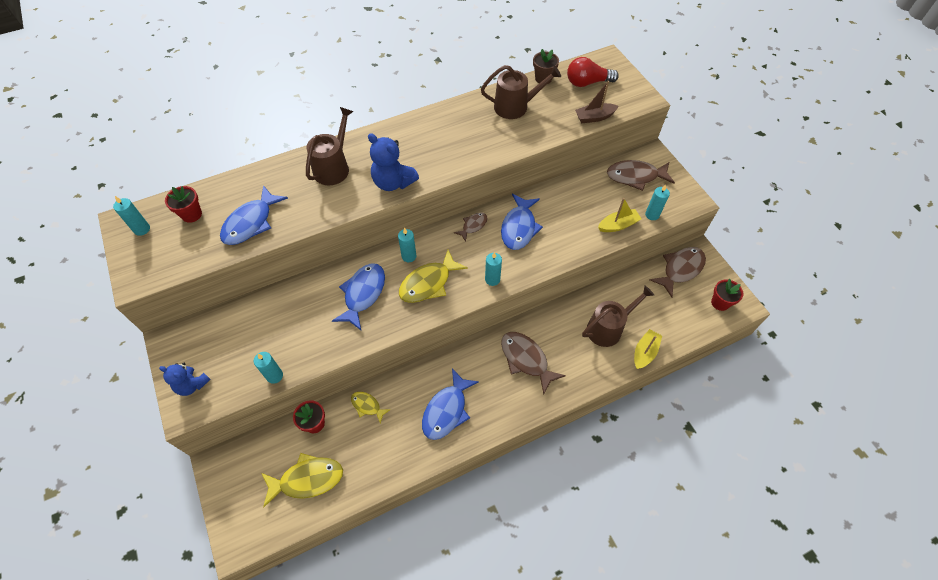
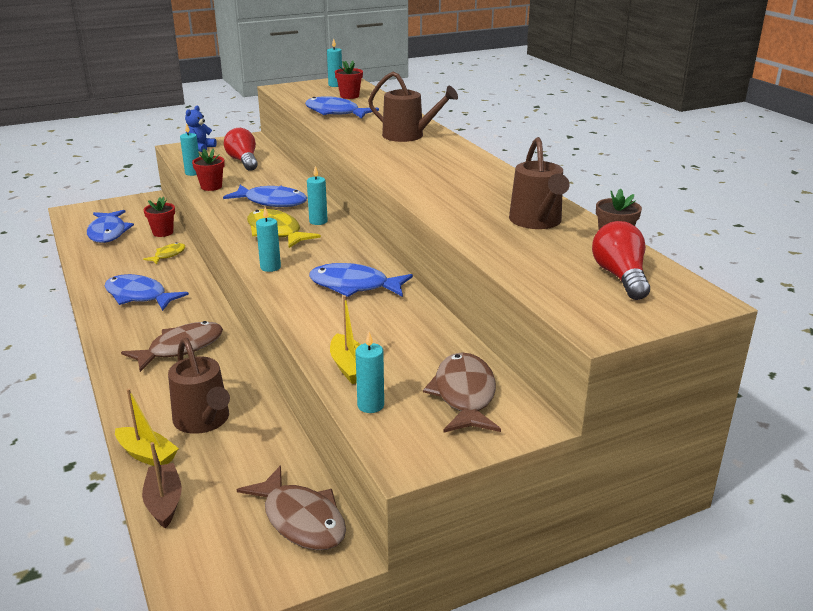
camera: 90 degrees right, 30 degrees down
yellow fish [261,453,343,507] -> blue fish [87,210,134,243]
blue teddy bear [368,133,419,191] -> none
brown fish [454,213,488,242] -> none
brown boat [575,81,619,123] -> brown boat moved to [142,442,182,529]
red flower pot [711,279,743,311] -> red flower pot moved to [192,148,225,191]
none -> red light bulb [224,128,258,171]

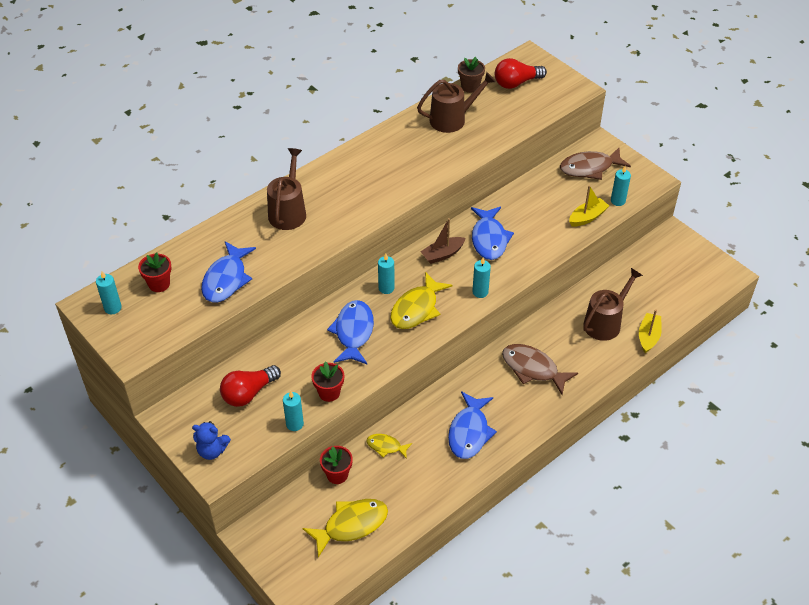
camera: 105 degrees left, 20 degrees up
blue fish [87,210,134,243] -> yellow fish [302,499,388,558]
brown boat [142,442,182,529] -> brown boat moved to [420,218,466,264]
brown fish [237,465,346,550] -> none

